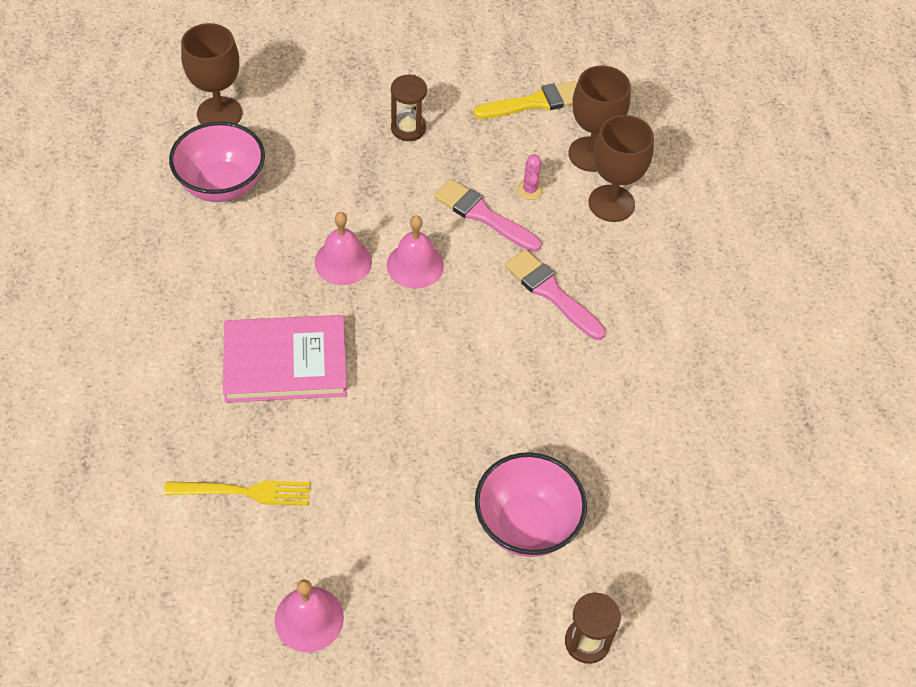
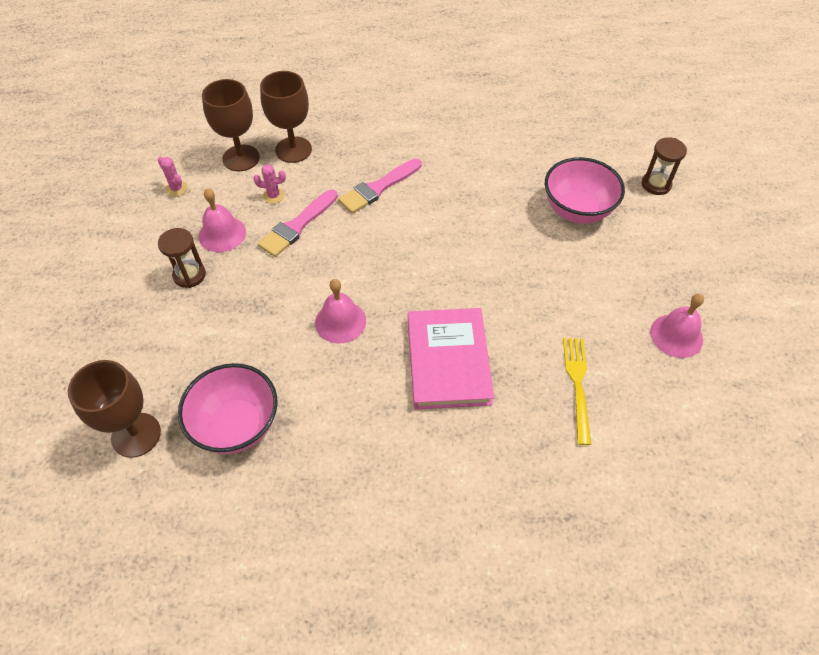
camera: 85 degrees left, 0 degrees up
pink bell [387,216,444,289] -> pink bell moved to [199,188,246,252]
yellow brush [473,81,577,119] -> pink cactus [158,157,188,197]

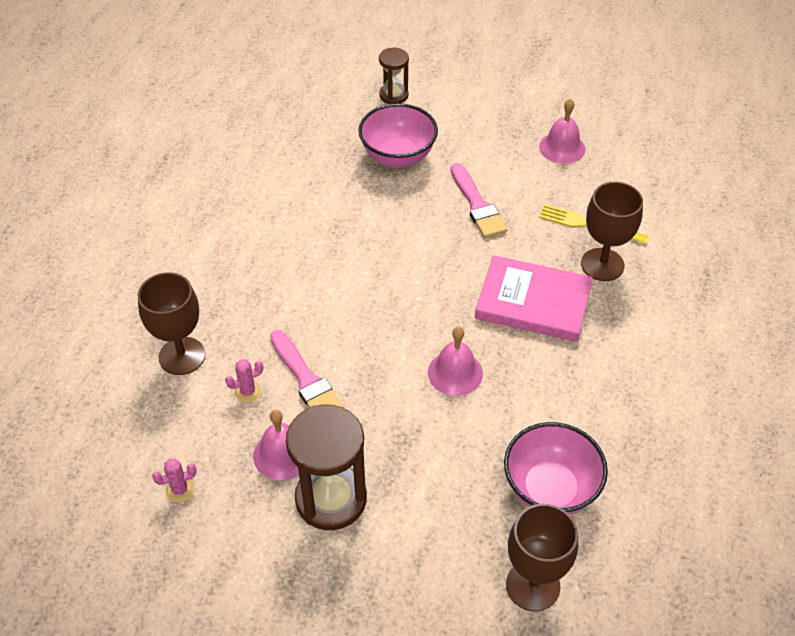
camera: 70 degrees left, 5 degrees down
brown hourglass [158,228,206,288] -> brown hourglass [286,405,367,530], size x1.80
brown goblet [202,79,260,171] -> brown goblet moved to [581,182,643,281]
pink cactus [253,164,286,204] -> pink cactus turned 45 degrees clockwise [225,359,263,403]
pink brush [338,159,422,214] -> pink brush moved to [451,163,507,238]

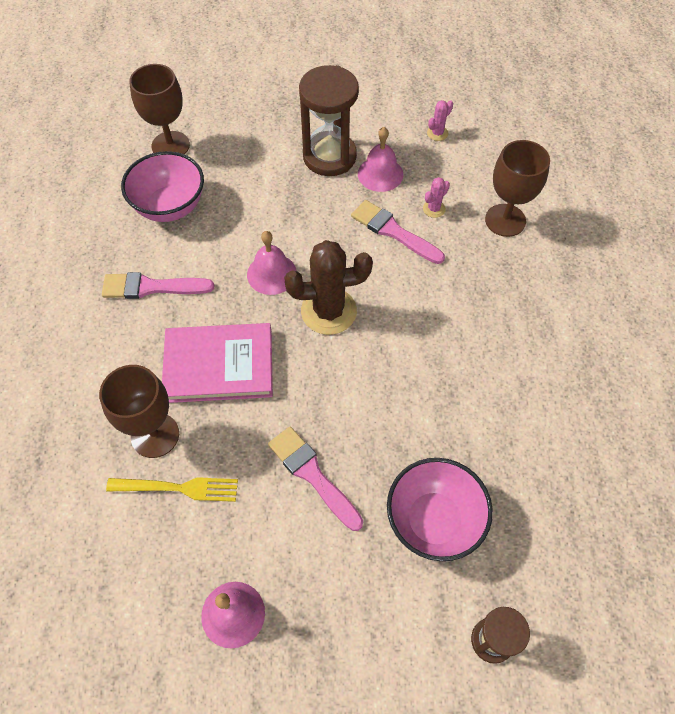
camera: 160 degrees right, 10 degrees up
none -> pink brush [102,272,214,299]
none -> brown cactus [284,240,373,335]

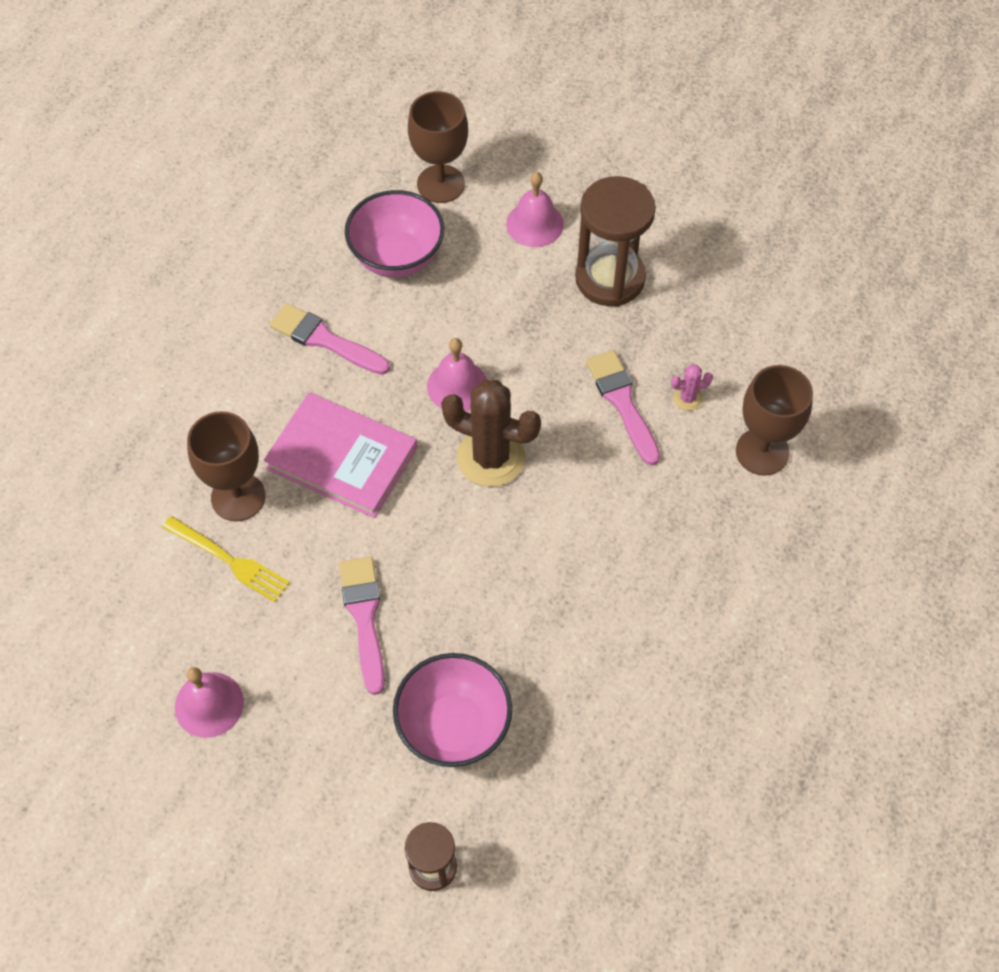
camera: 30 degrees right, 0 degrees up
pink bell [358,127,403,192] -> pink bell moved to [506,172,564,247]
pink cactus [427,100,453,141] -> none

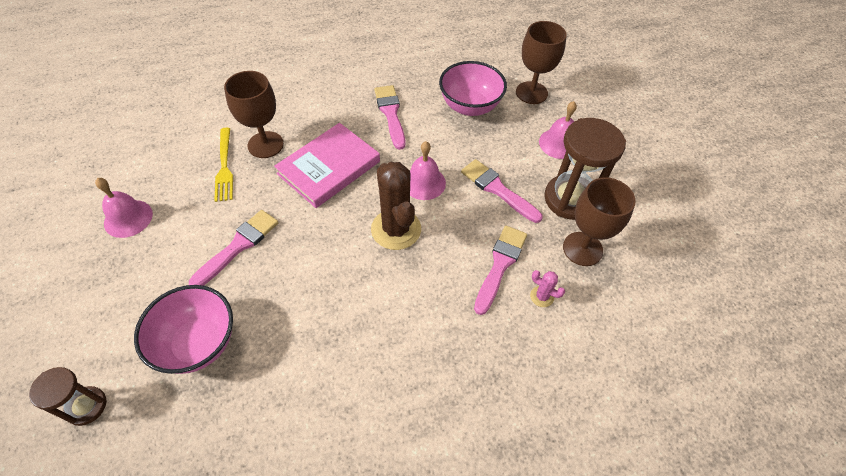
camera: 45 degrees right, 5 degrees down
pink book [264,392,417,518] -> pink book turned 60 degrees clockwise [274,123,380,208]
brown goblet [736,365,813,476] -> brown goblet moved to [563,177,636,266]
none -> pink brush [461,159,543,223]

